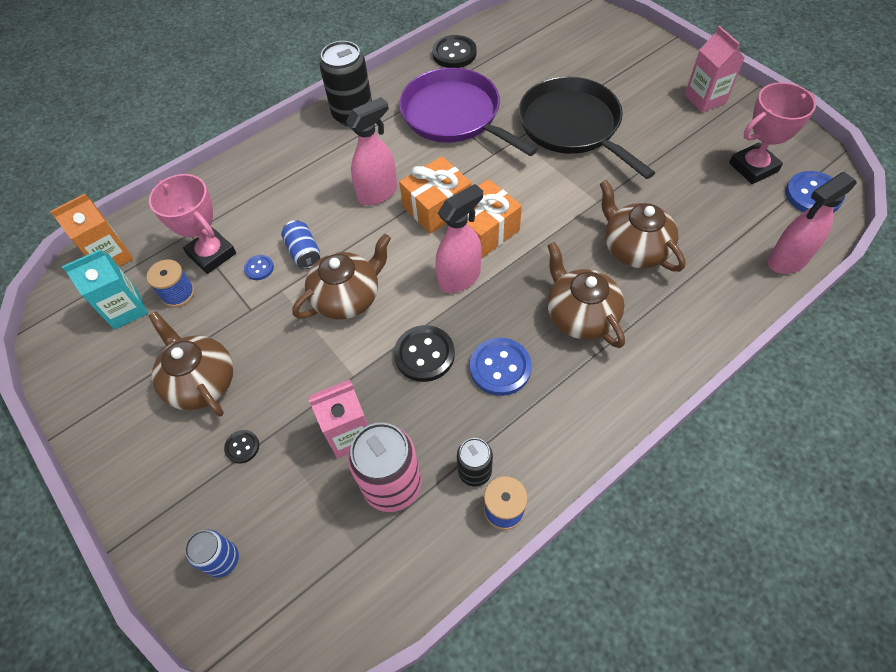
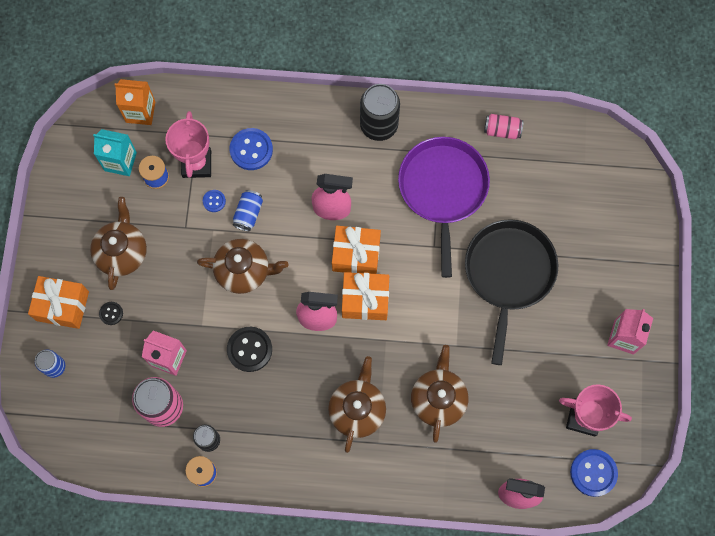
camera: 40 degrees right, 15 degrees up
black button [432,35,477,68] -> pink can [484,114,524,139]
blue button [470,338,532,396] -> blue button moved to [229,128,273,170]
none -> orange gift [28,276,89,329]

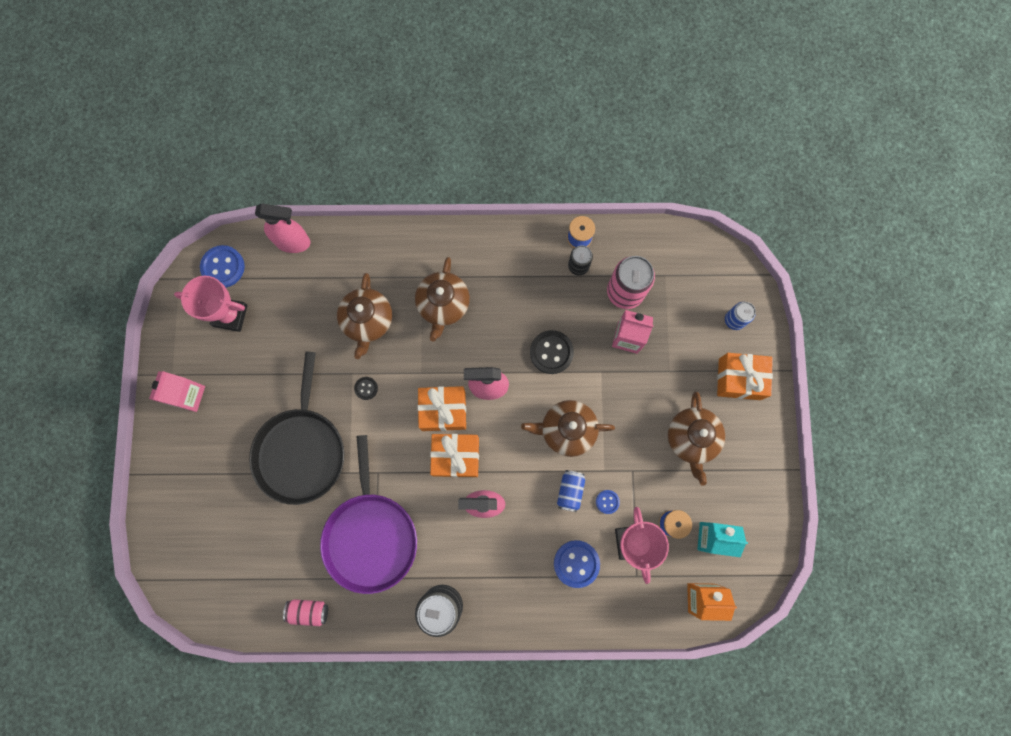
camera: 175 degrees right, 5 degrees up
black button [99,302,123,325] -> black button moved to [354,377,378,400]

